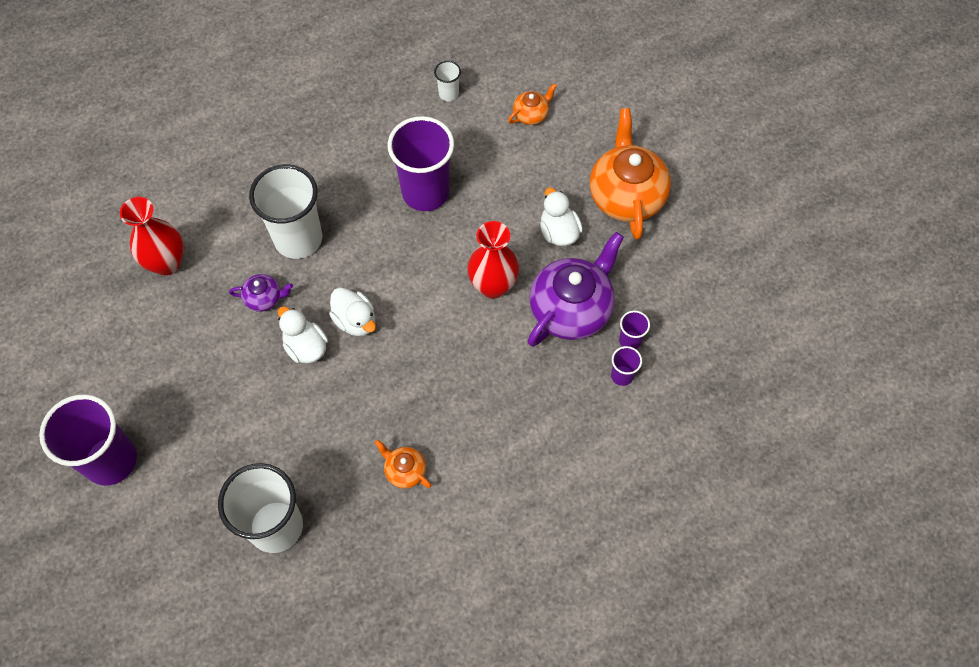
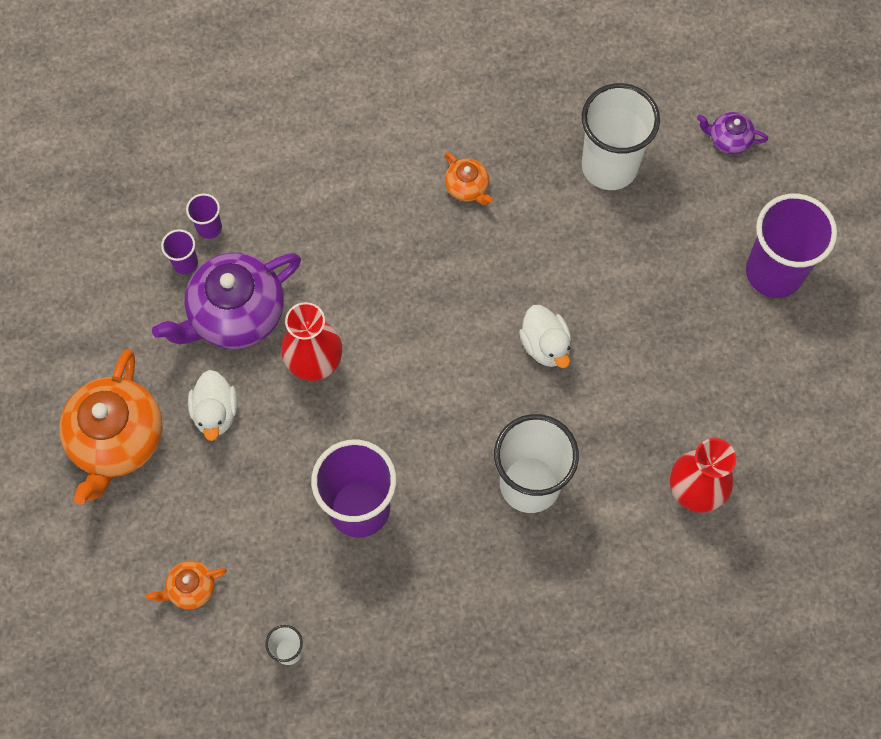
camera: 165 degrees left, 5 degrees up
purple teapot [229,274,293,312] -> purple teapot moved to [697,112,768,154]
white duck [329,288,376,336] -> none

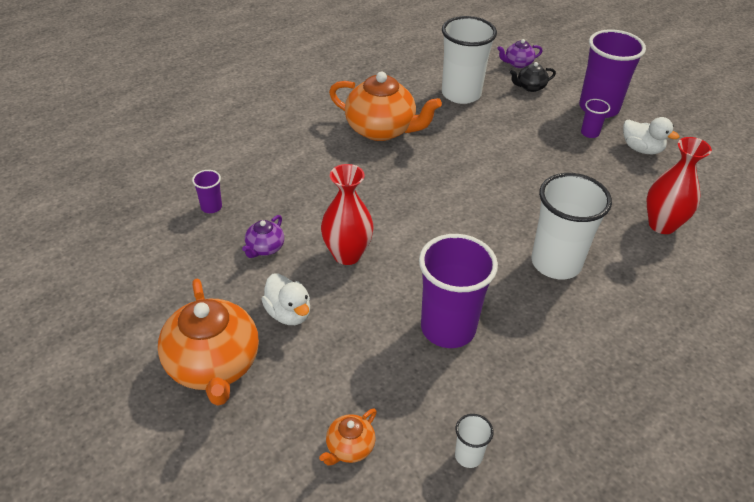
camera: 30 degrees left, 25 degrees down
purple teapot [152,253,301,349] -> purple teapot [242,215,284,258], size x0.47
purple cup [161,229,198,274] -> purple cup moved to [581,99,610,138]
orange teapot [445,152,493,205] -> orange teapot [329,72,442,141], size x2.14
white duck [519,305,571,368] -> white duck moved to [623,117,679,154]
none -> black teapot [510,62,556,92]

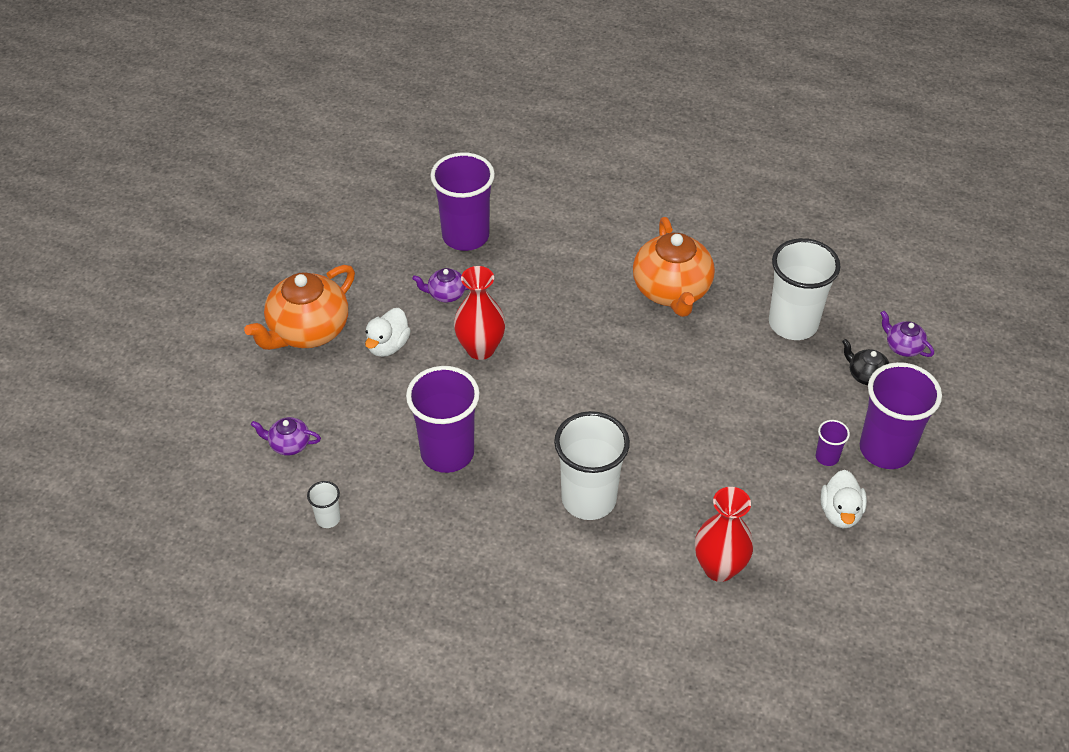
camera: 60 degrees right, 5 degrees up
purple cup [192,170,222,213] -> purple cup [430,152,495,251], size x2.27
orange teapot [319,409,377,465] -> purple teapot [251,417,321,456]

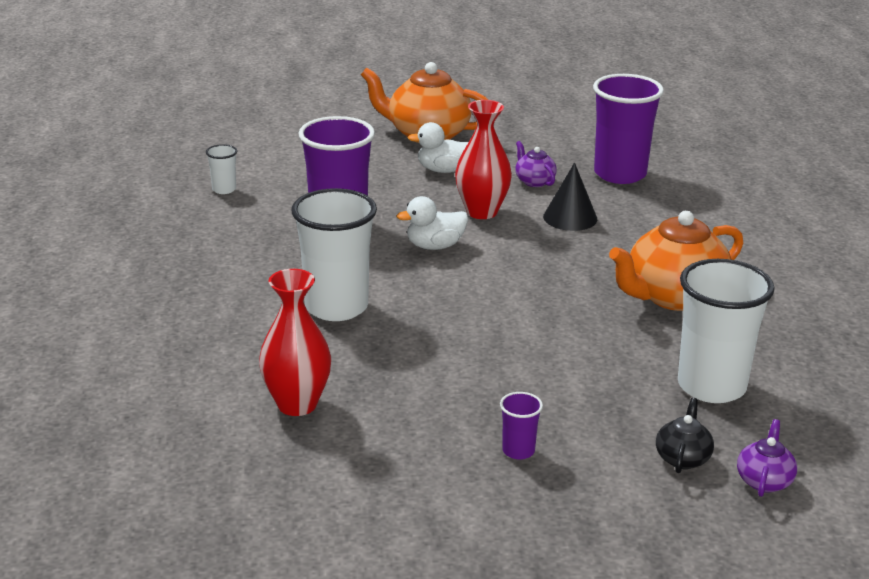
camera: 65 degrees right, 20 degrees down
purple teapot [251,417,321,456] -> none
white duck [821,470,867,528] -> white duck moved to [397,196,468,250]
purple cup [860,362,942,469] -> none
none -> black cone [543,163,597,231]

